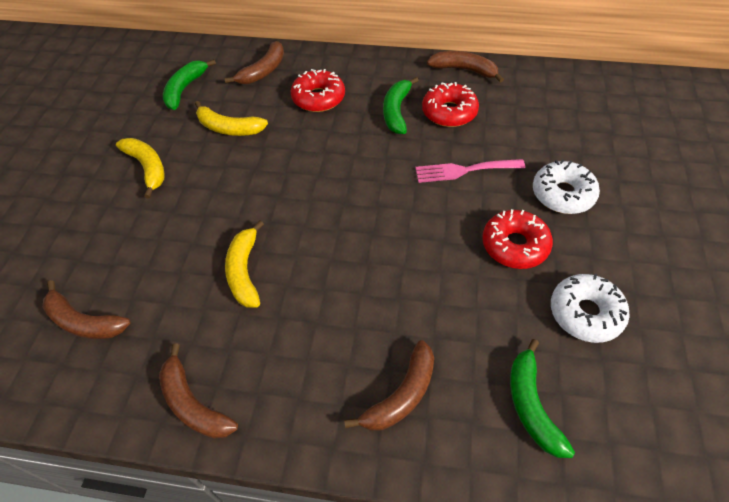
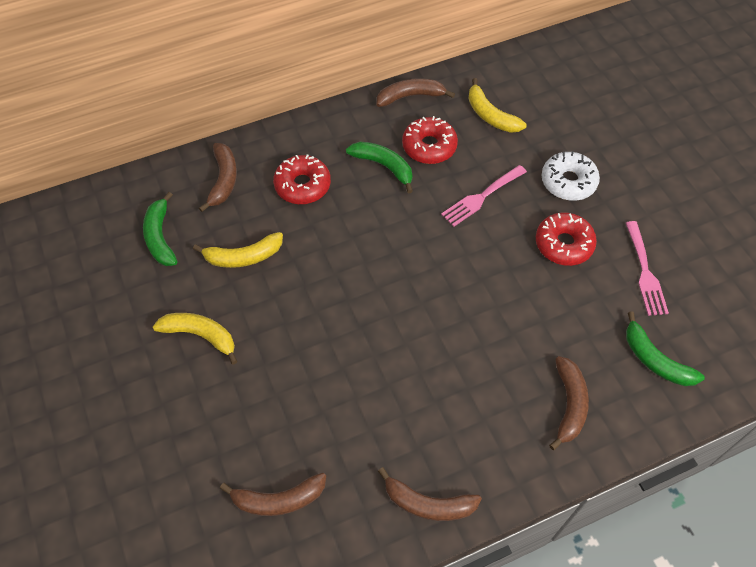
camera: 35 degrees left, 5 degrees up
yellow banana [225,221,264,308] -> yellow banana moved to [469,78,527,133]
green banana [383,77,419,134] -> green banana turned 150 degrees clockwise [346,142,413,193]
white donut [551,274,630,343] -> pink fork [626,221,669,316]

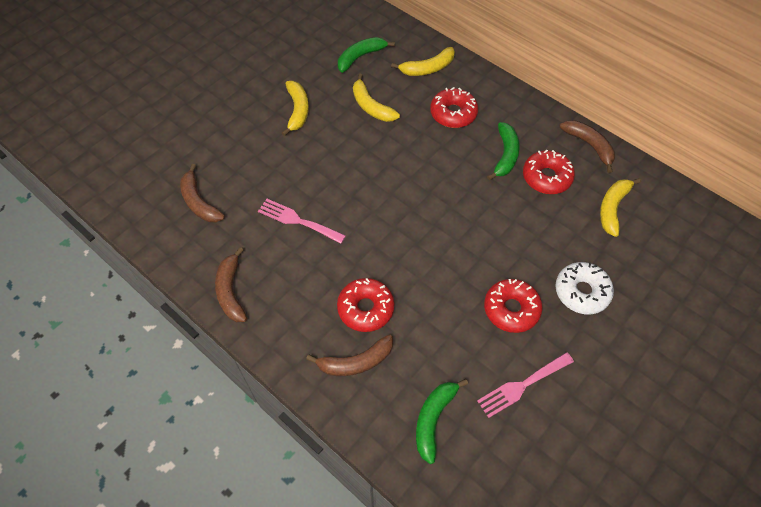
camera: 65 degrees right, 0 degrees up
brown banana [199,143,237,212] -> yellow banana [391,47,455,76]
pink fork [441,165,527,227] -> pink fork moved to [258,199,346,244]
none -> red donut [337,278,395,332]

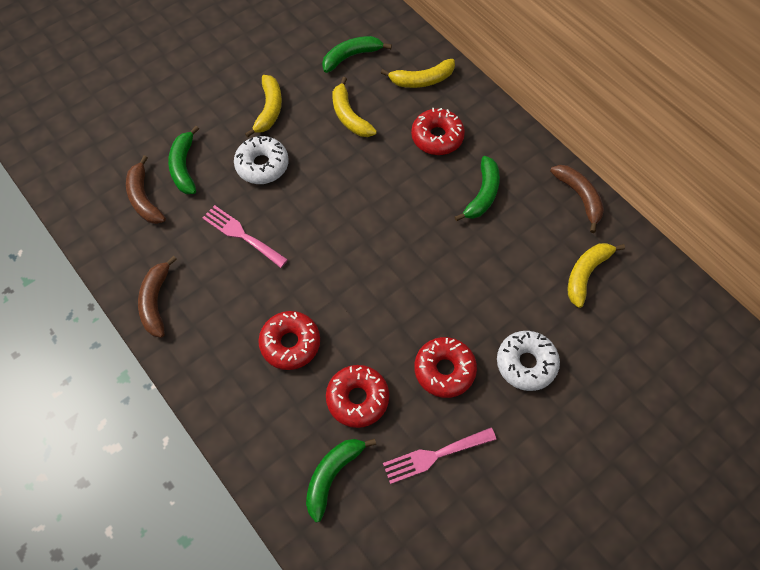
camera: 10 degrees right, 5 degrees up
brown banana [306,334,393,376] -> none
red donut [523,150,575,194] -> red donut moved to [326,365,389,428]
none -> green banana [168,126,199,194]
none -> white donut [234,136,289,184]

